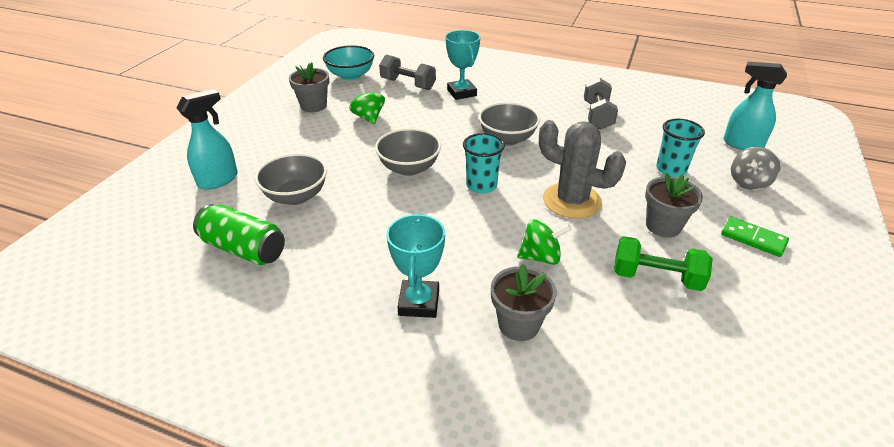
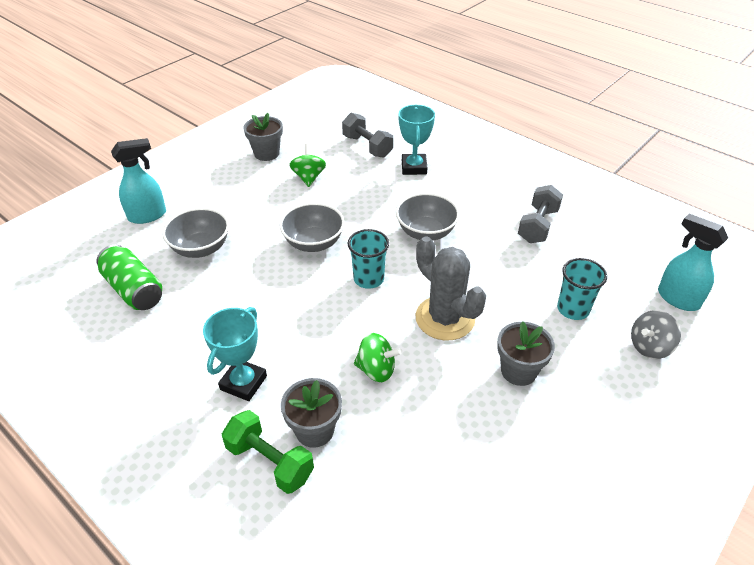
camera: 20 degrees right, 5 degrees up
turquoise bowl [323,45,374,80] -> none
green dumbbell [614,236,713,291] -> green dumbbell moved to [222,410,314,494]
green domino [721,217,789,257] -> none

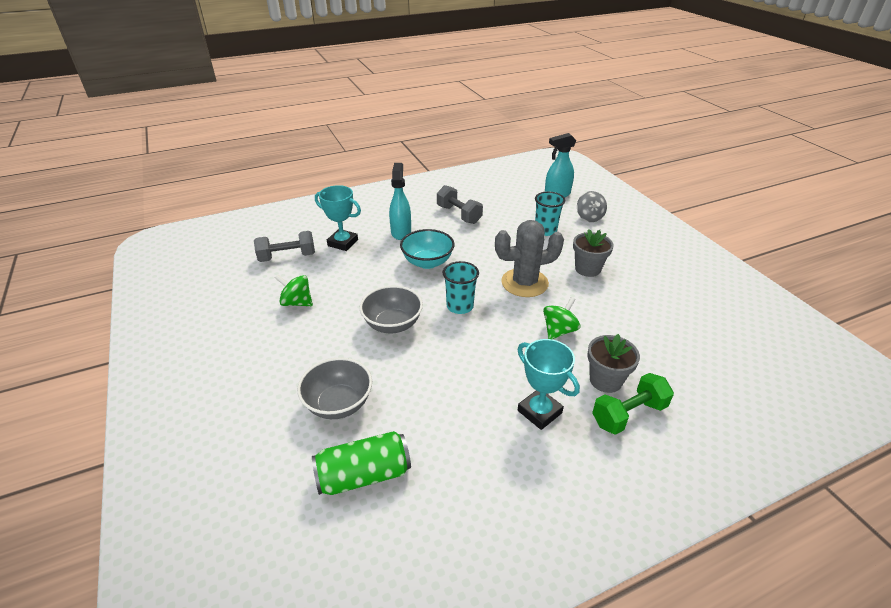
camera: 65 degrees left, 5 degrees down
turquoise spray bottle [111,138,166,224] -> turquoise spray bottle moved to [389,163,411,240]
grey flower pot [243,113,283,161] -> none
grey bowl [396,193,459,241] -> turquoise bowl [400,229,454,269]

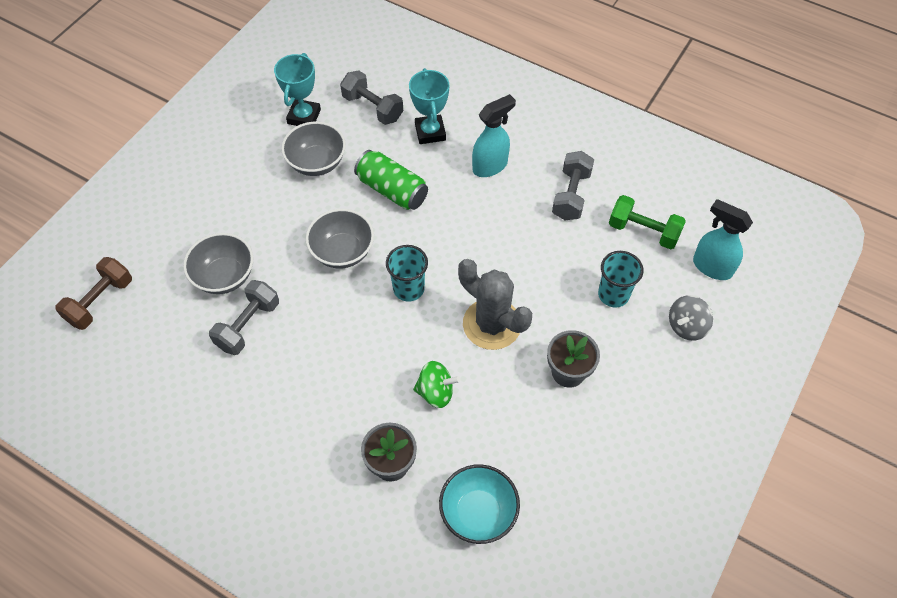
camera: 55 degrees right, 20 degrees up
green spinning top [275,274,313,306] -> grey bowl [281,122,346,176]
green can [312,431,411,495] -> green can moved to [354,150,428,210]
turquoise bowl [400,229,454,269] -> turquoise bowl moved to [439,464,520,544]
turquoise trophy [518,339,580,430] -> turquoise trophy moved to [274,53,321,126]
green dumbbell [592,373,674,435] -> green dumbbell moved to [609,195,686,250]
none -> brown dumbbell [56,257,132,330]
none -> grey dumbbell [209,280,279,355]

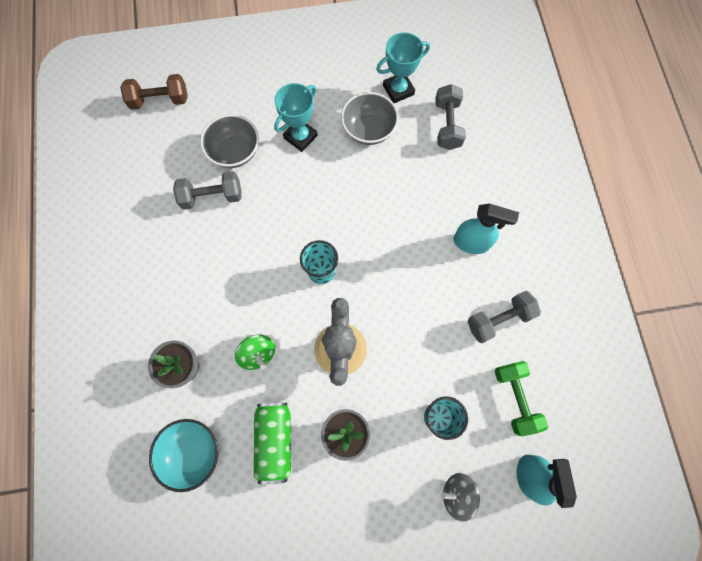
camera: 50 degrees right, 15 degrees up
grey bowl [306,209,374,269] -> none
green can [354,150,428,210] -> green can moved to [254,403,291,485]
turquoise trophy [409,68,450,144] -> turquoise trophy moved to [274,83,318,152]

